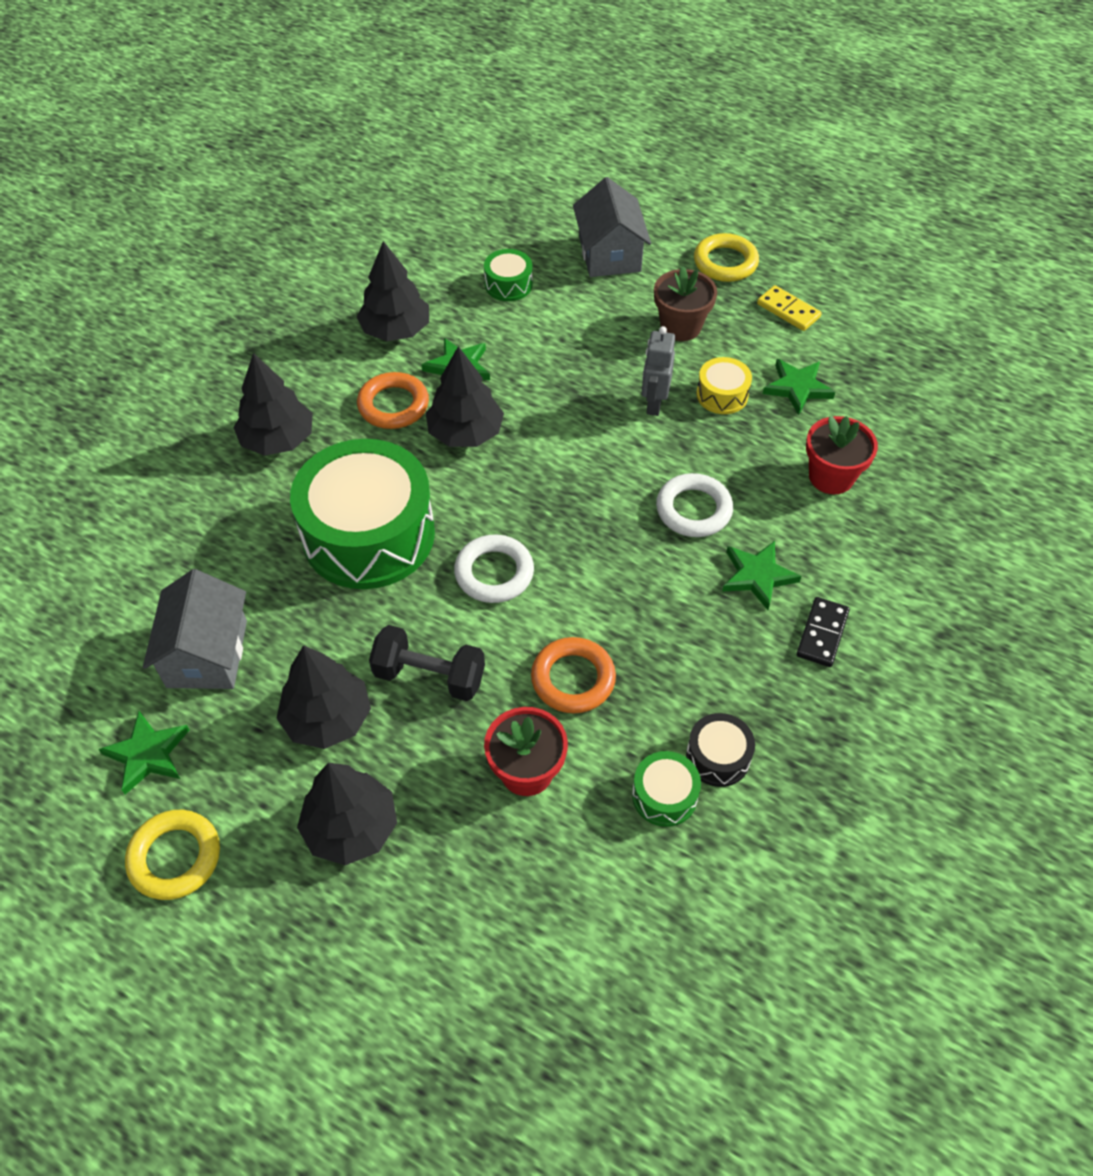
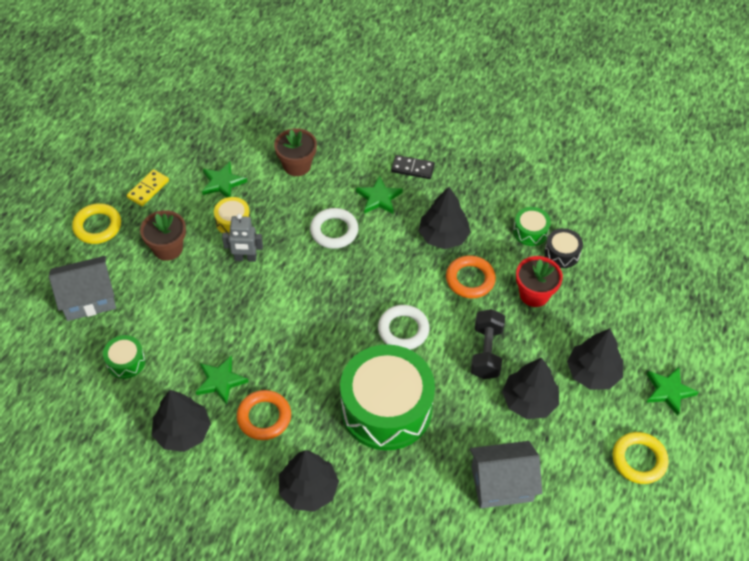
camera: 100 degrees left, 0 degrees up
green star [98,711,189,795] -> green star moved to [646,367,699,416]
black tree [426,346,504,447] -> black tree moved to [419,187,471,249]
black drum [686,713,755,787] -> black drum moved to [544,228,583,268]
red flower pot [806,416,878,494] -> brown flower pot [274,128,317,176]

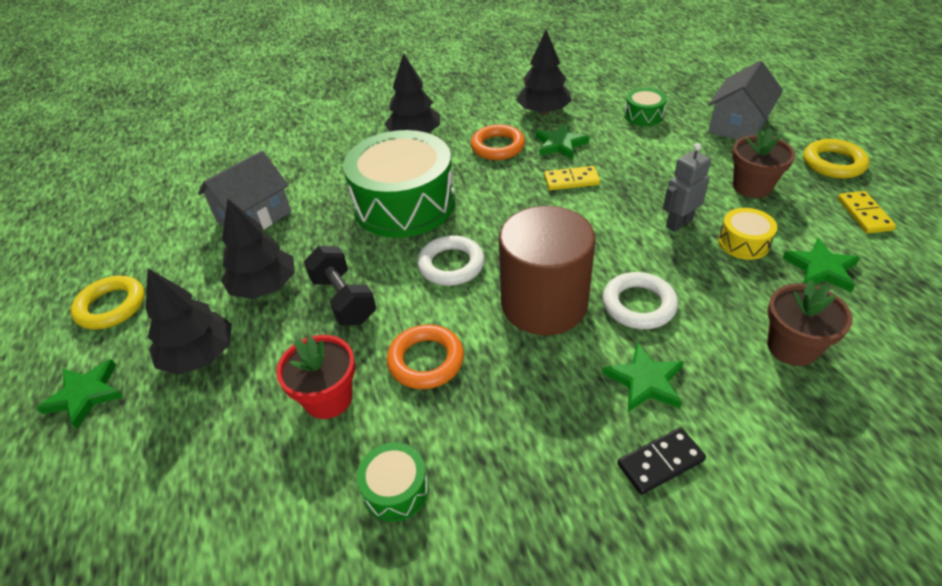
camera: 145 degrees right, 10 degrees down
black tree [419,187,471,249] -> none
black drum [544,228,583,268] -> none
none -> brown cylinder [499,206,596,335]
none -> yellow domino [544,166,600,190]

